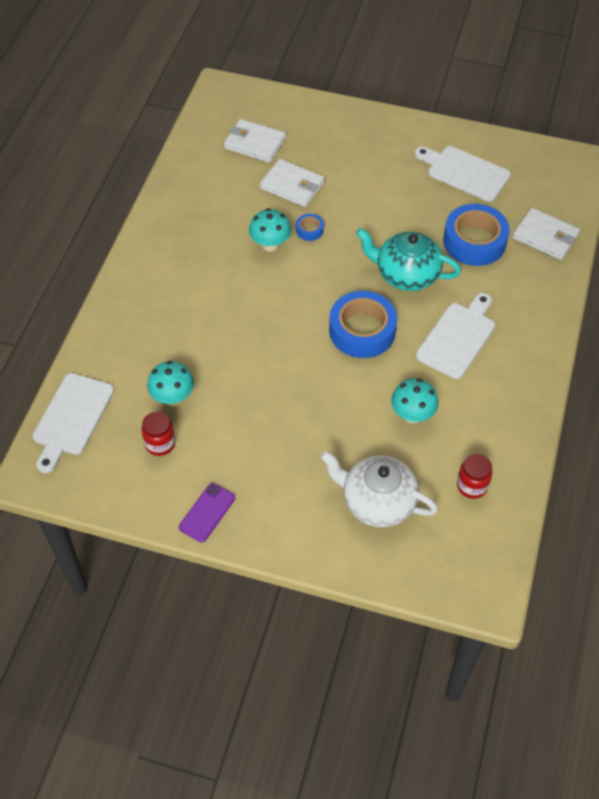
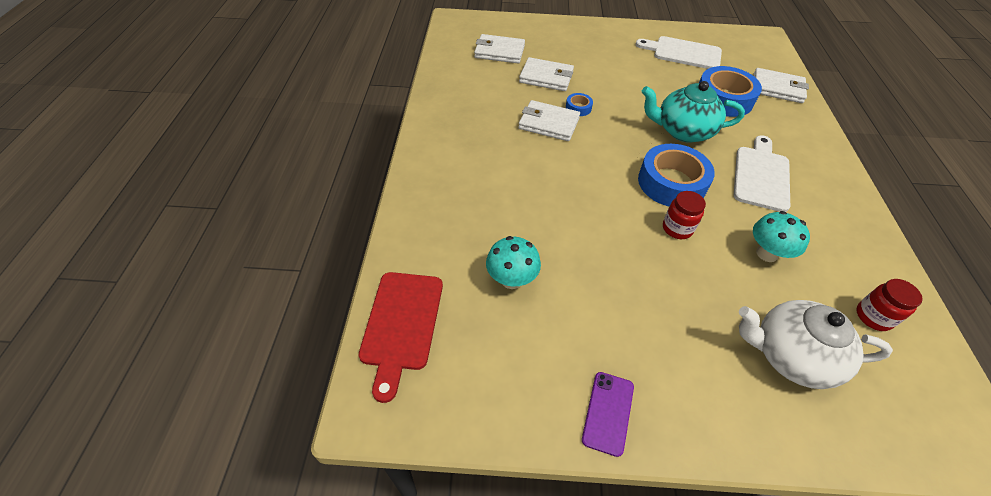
camera: 15 degrees left, 5 degrees down
white cutting board [33,373,114,473] -> red cutting board [359,272,443,403]
red jar [142,412,175,456] -> red jar moved to [663,191,706,239]
turquoise mushroom [249,208,291,252] -> white wallet [518,100,580,141]

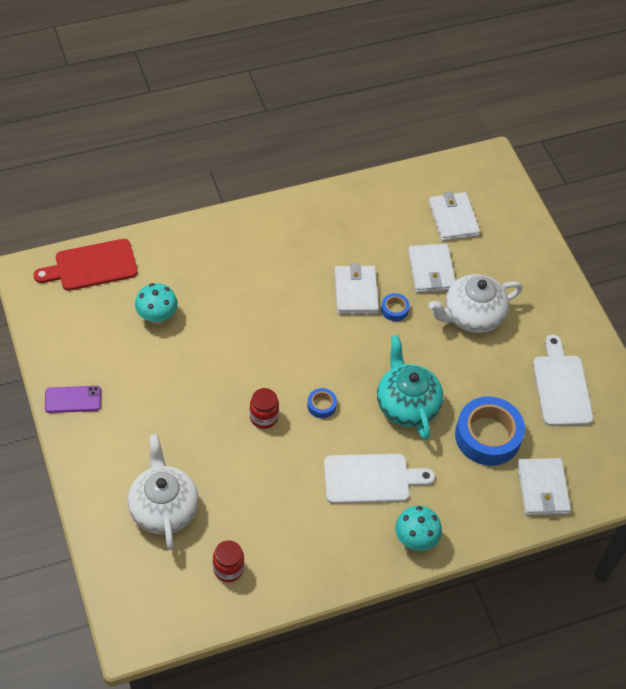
camera: 65 degrees right, 5 degrees up
blue tape [638,144,715,207] -> blue tape [307,388,337,418], size x0.44
turquoise mushroom [753,211,810,262] -> turquoise mushroom moved to [395,506,442,551]
none -> white teapot [429,274,523,333]

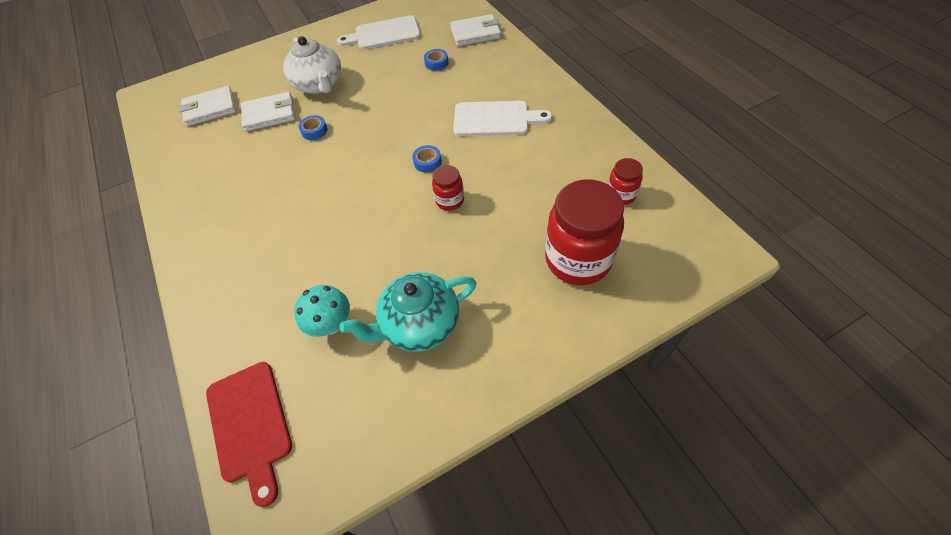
camera: 90 degrees left, 0 degrees up
purple phone [45,386,101,413] -> none
white teapot [128,434,199,550] -> red jar [545,179,624,285]
white cutting board [324,454,435,504] -> white cutting board turned 105 degrees clockwise [453,101,552,136]
white wallet [334,263,379,314] -> none
turquoise teapot [377,335,443,440] -> turquoise teapot moved to [340,272,476,352]
turquoise mushroom [395,506,442,551] -> none
blue tape [455,396,525,466] -> blue tape [424,49,449,71], size x0.44

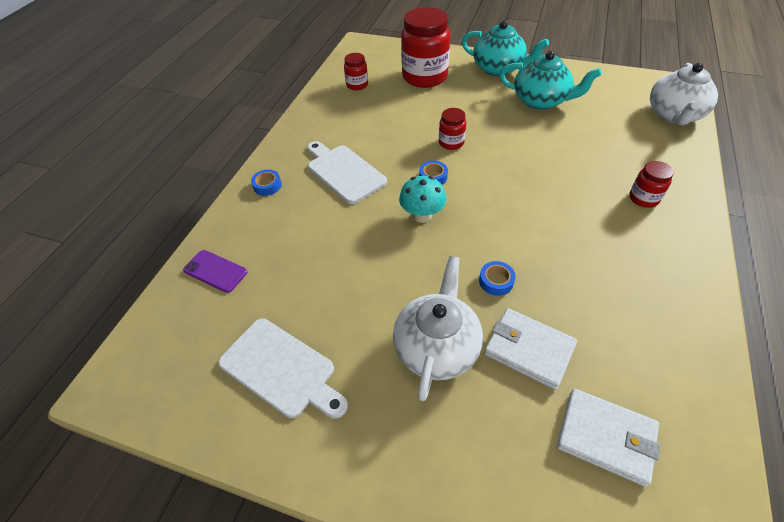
camera: 135 degrees left, 5 degrees down
red cutting board [206,362,292,507] -> white teapot [650,63,718,125]
turquoise mushroom [294,285,350,337] -> turquoise mushroom moved to [399,176,446,223]
blue tape [424,49,449,71] -> blue tape moved to [251,169,282,196]
white wallet [450,14,501,46] -> purple phone [183,250,247,293]
none -> turquoise teapot [462,20,549,76]
none -> red jar [629,161,674,208]

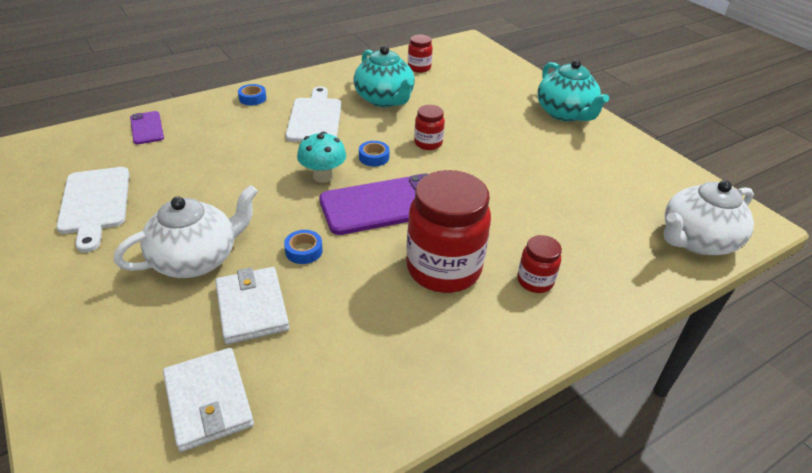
camera: 35 degrees right, 10 degrees down
red jar [401,7,450,88] -> red jar moved to [406,170,491,293]
turquoise teapot [499,51,602,110] -> turquoise teapot moved to [354,45,415,107]
none -> purple phone [319,174,428,235]

